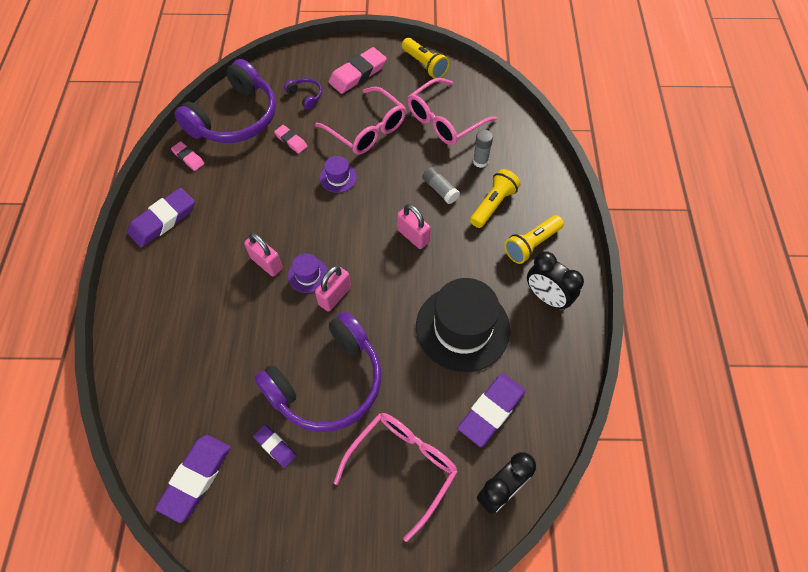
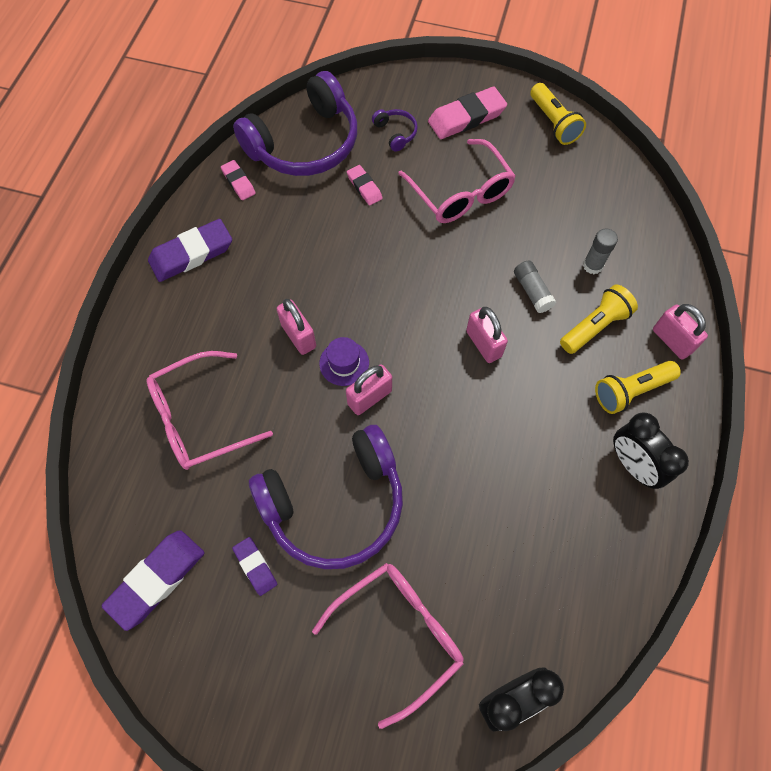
camera: 15 degrees right, 5 degrees up
purple hat [320,156,357,193] -> none
pink glasses [407,78,497,145] -> pink glasses moved to [146,351,273,470]
black hat [416,278,510,372] -> none
purple eraser [457,374,526,447] -> none
none -> pink padlock [653,304,708,359]

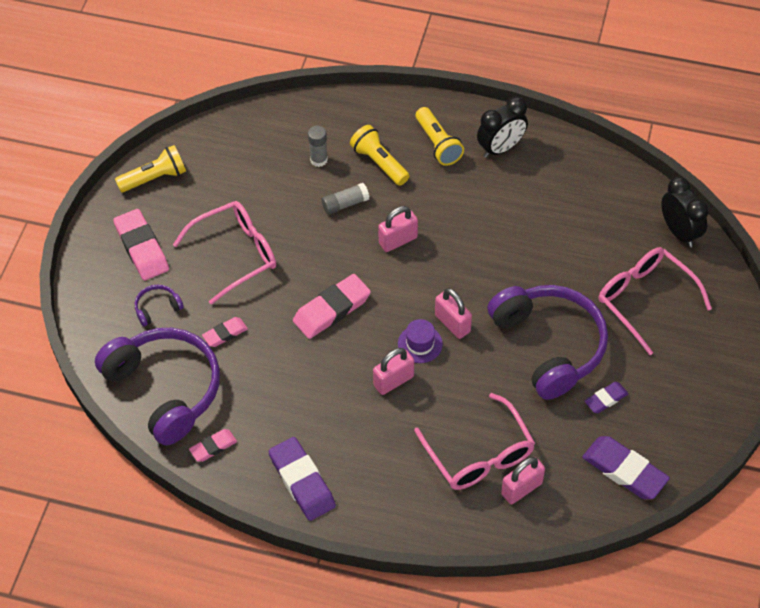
camera: 90 degrees left, 10 degrees down
pink padlock [653,304,708,359] -> pink padlock moved to [501,457,545,504]
none -> pink eraser [293,274,371,339]

